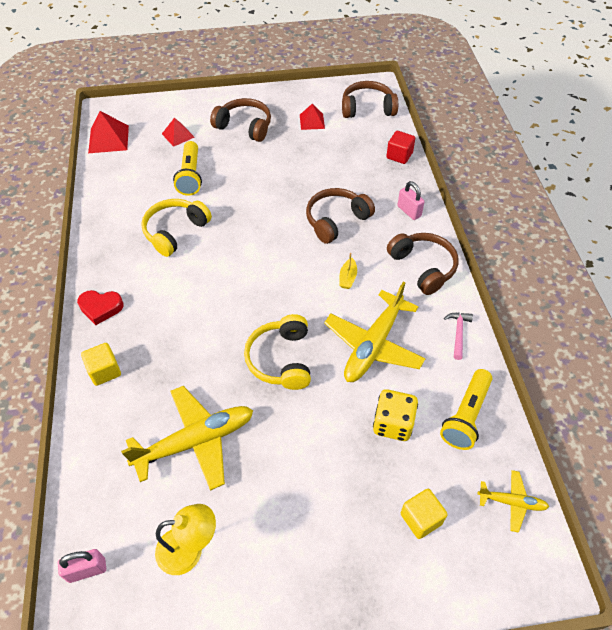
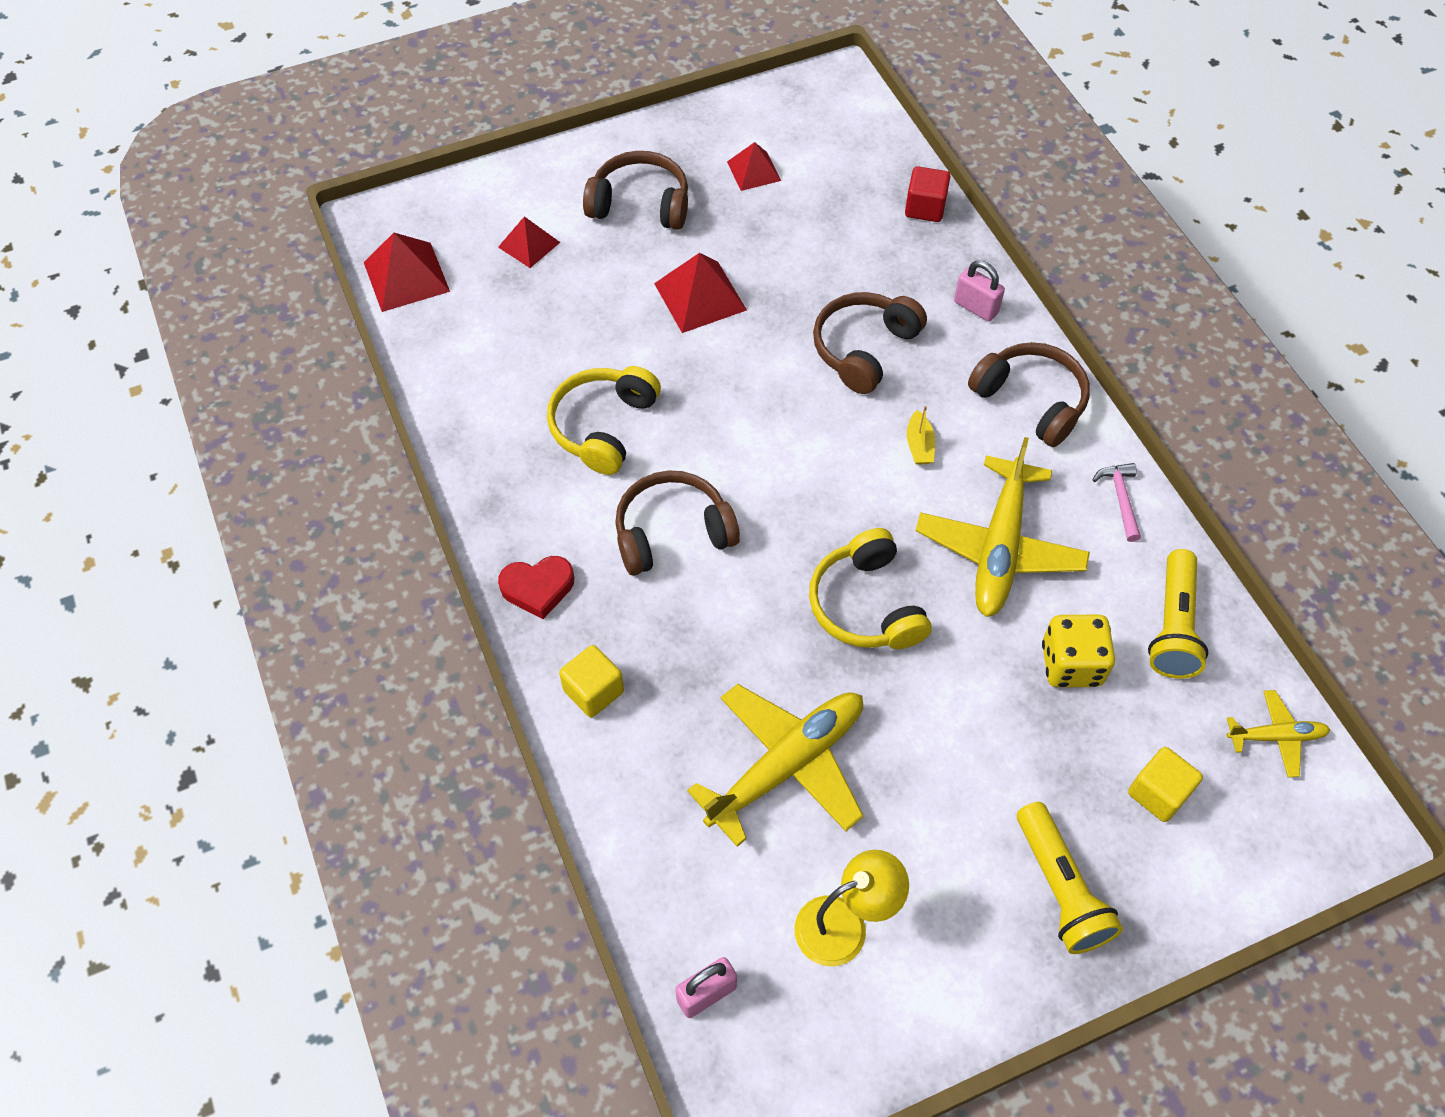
camera: 15 degrees left, 5 degrees up
yellow flashlight [173,141,202,196] -> yellow flashlight moved to [1017,802,1123,954]
brown headphones [342,81,398,118] -> brown headphones moved to [615,470,740,576]
none -> red pyramid [654,253,747,333]

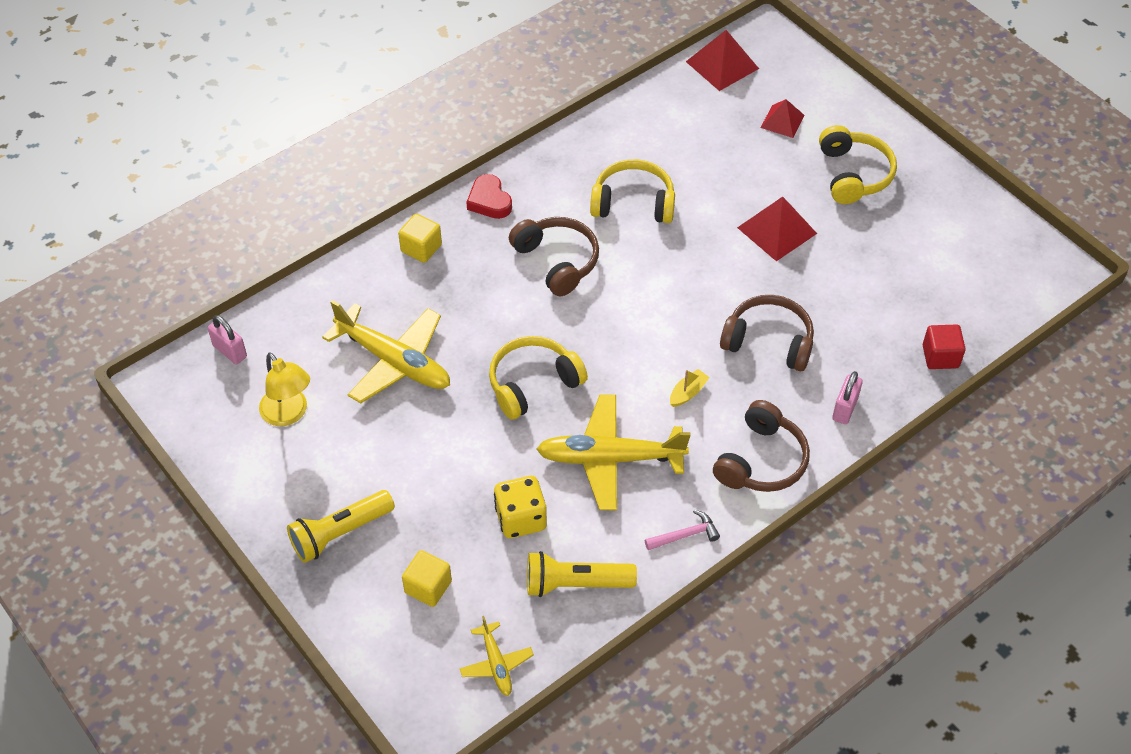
camera: 75 degrees right, 5 degrees down
brown headphones [583,151,688,230] -> yellow headphones [819,125,897,204]
red pyramid [727,142,781,191] -> none
yellow boat [907,406,935,465] -> yellow boat turned 150 degrees clockwise [670,369,710,407]

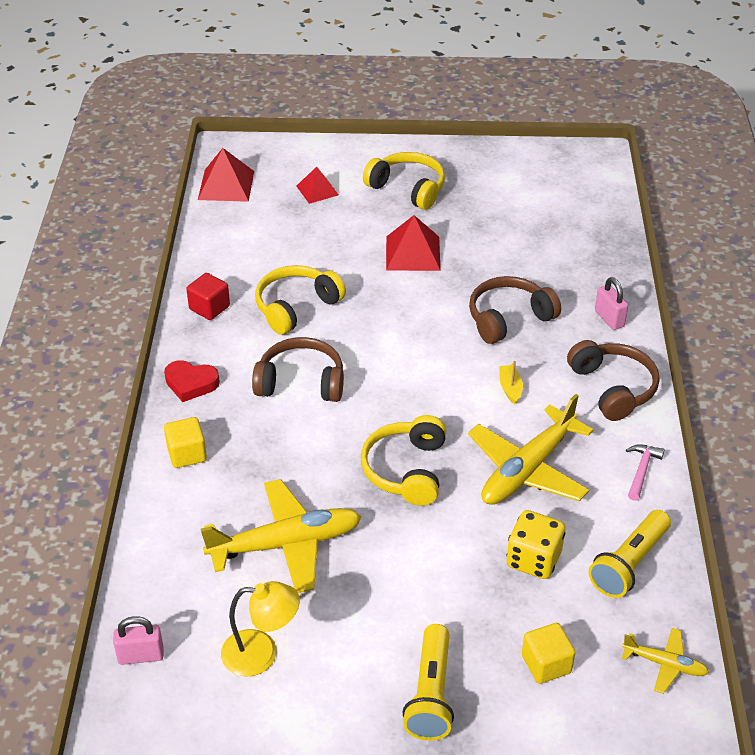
camera: 50 degrees left, 10 degrees down
red cube [923,324,966,369] -> red cube moved to [186,273,230,320]

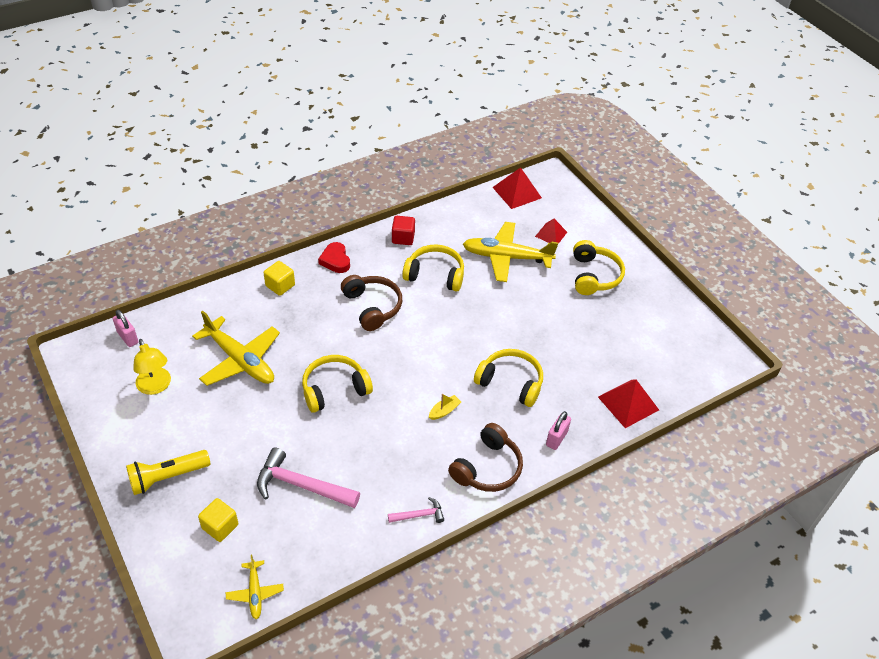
camera: 55 degrees right, 5 degrees up
red pyramid [386,215,441,271] -> red pyramid moved to [598,380,659,428]
yellow plane [468,394,593,505] -> yellow plane moved to [463,222,558,282]
brown headphones [469,276,561,344] -> yellow headphones [474,349,543,407]
yellow dice [506,510,565,579] -> pink hammer [257,447,360,508]
yellow flashlight [588,510,671,598] -> none

